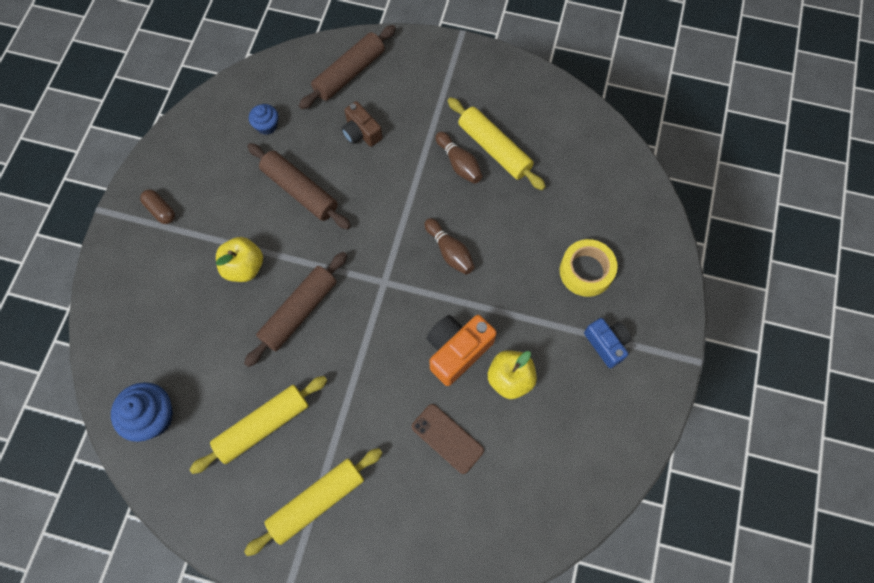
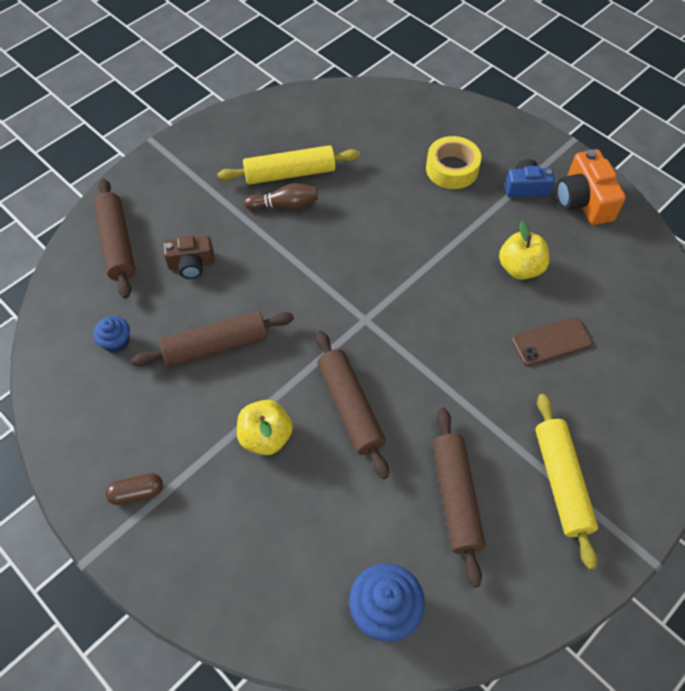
camera: 60 degrees left, 10 degrees down
yellow rolling pin [189,376,327,474] -> brown rolling pin [433,408,485,588]
brown bowling pin [424,218,475,275] -> none
orange camera [427,315,497,386] -> orange camera moved to [556,149,626,225]

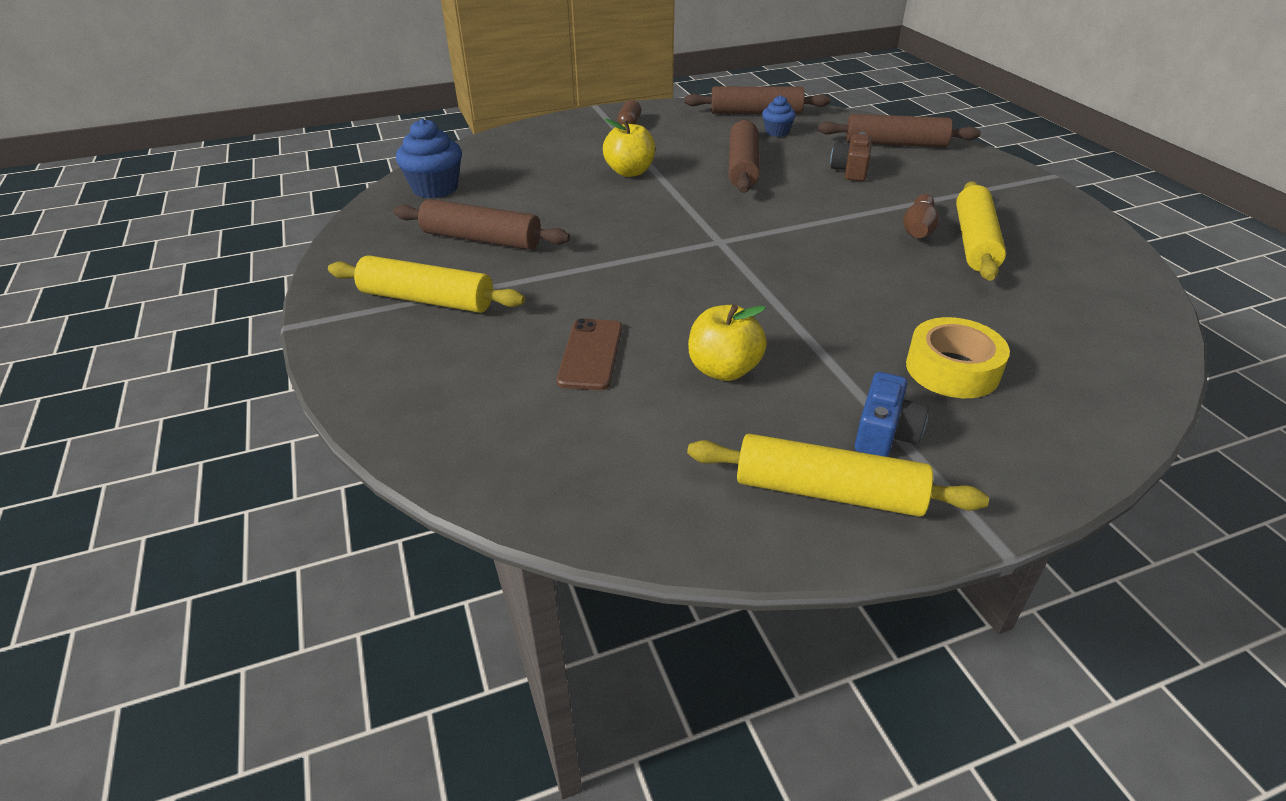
camera: 115 degrees right, 20 degrees down
brown rolling pin [316,330,389,479] -> brown rolling pin moved to [685,86,831,114]
orange camera [556,149,626,225] -> yellow rolling pin [687,434,989,517]

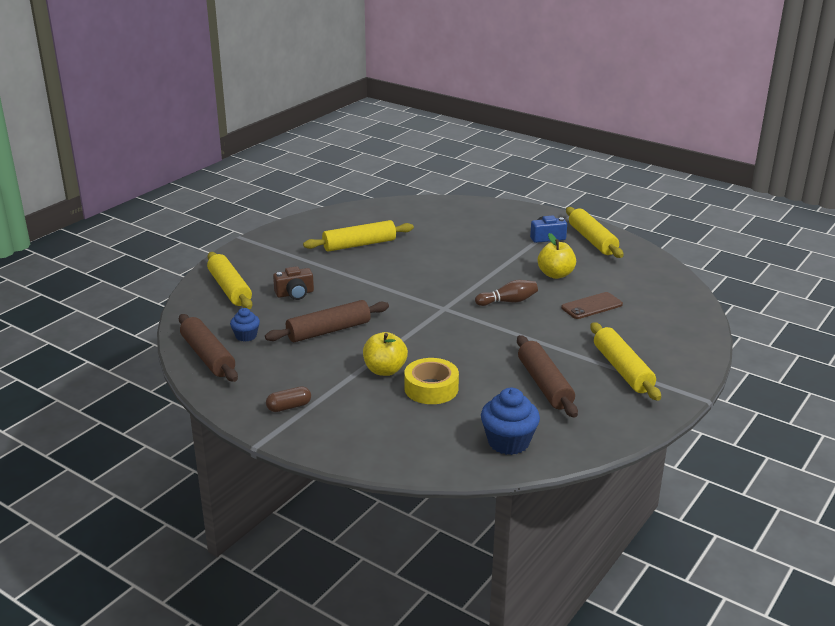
camera: 125 degrees left, 10 degrees down
brown rolling pin [818,114,981,147] -> yellow rolling pin [207,252,252,309]
brown bowling pin [903,194,939,238] -> brown bowling pin moved to [475,280,538,306]
yellow tape [906,317,1010,398] -> yellow tape moved to [404,358,459,404]

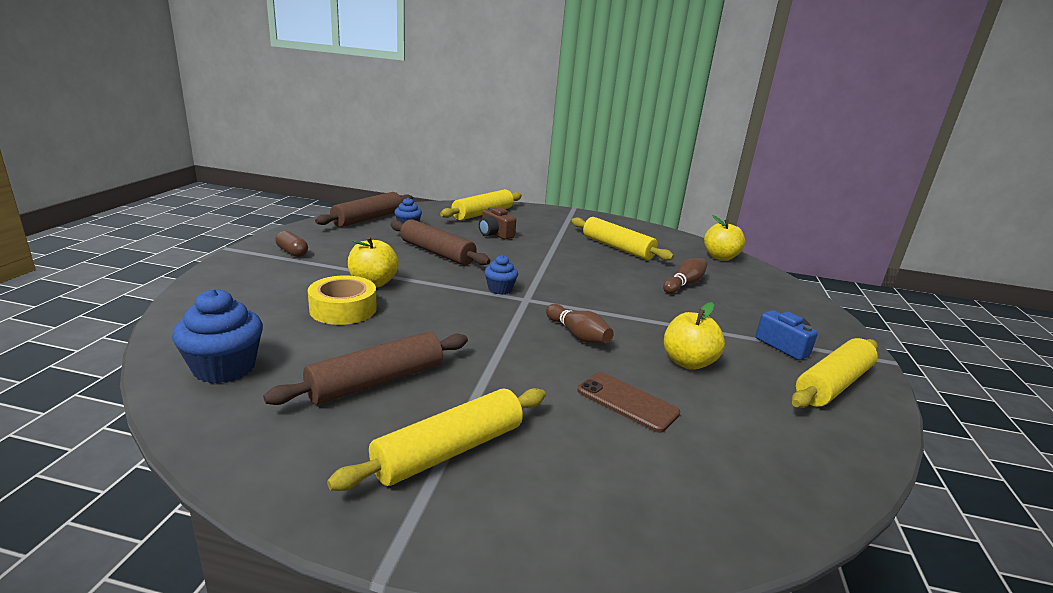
camera: 65 degrees right, 5 degrees down
none -> blue cupcake [485,255,518,295]
none -> brown bowling pin [663,258,707,294]
none -> yellow apple [704,215,745,261]

